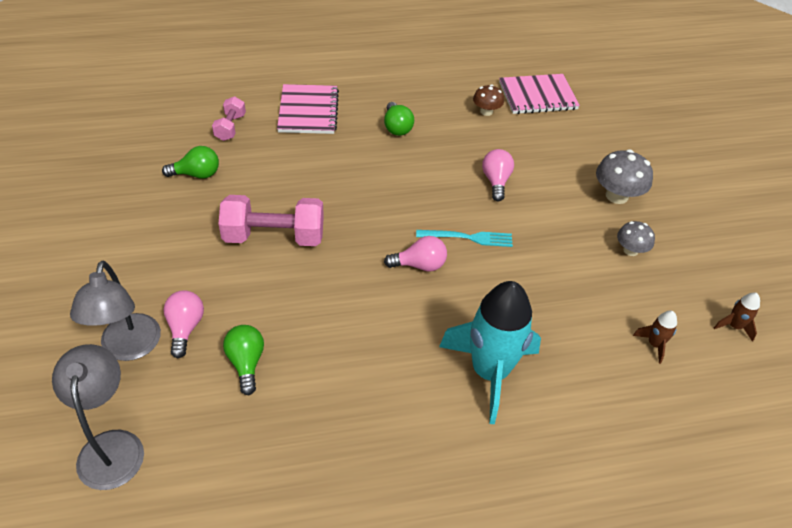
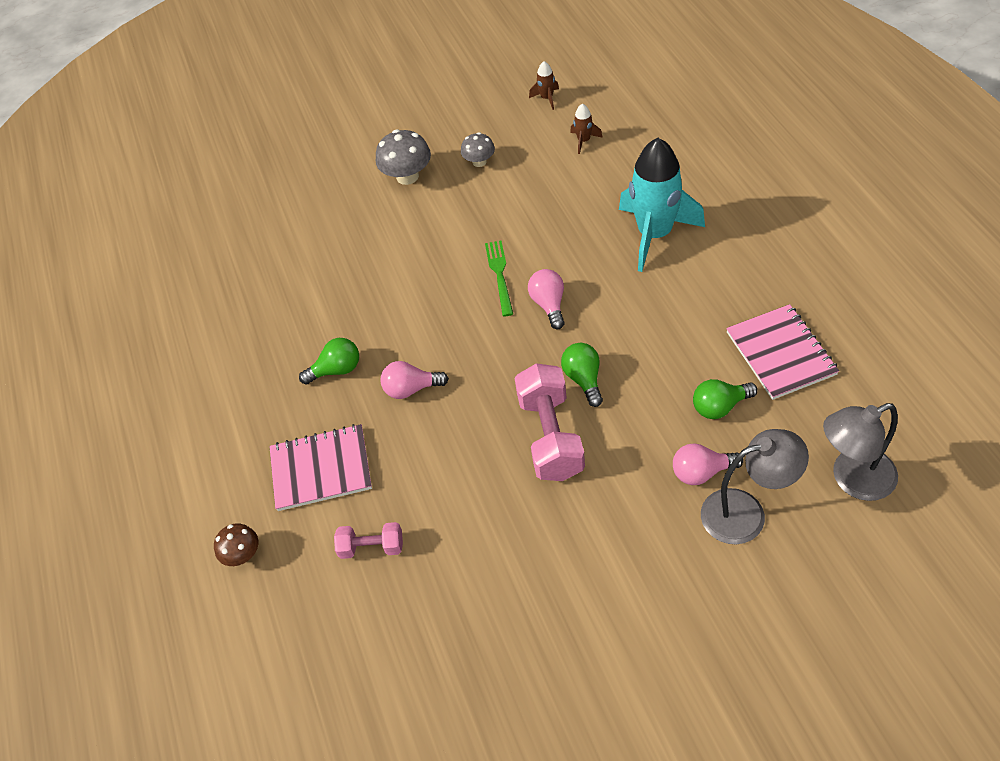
camera: 90 degrees left, 5 degrees up
green light bulb [162,146,219,178] -> green light bulb moved to [561,343,603,407]
turquoise fork [416,230,513,247] -> green fork [485,240,513,316]
brown mushroom [473,85,504,116] -> brown mushroom moved to [214,523,258,566]
pink light bulb [482,149,514,202] -> pink light bulb moved to [380,361,449,399]
pink notebook [499,74,580,114] -> pink notebook moved to [726,304,839,400]

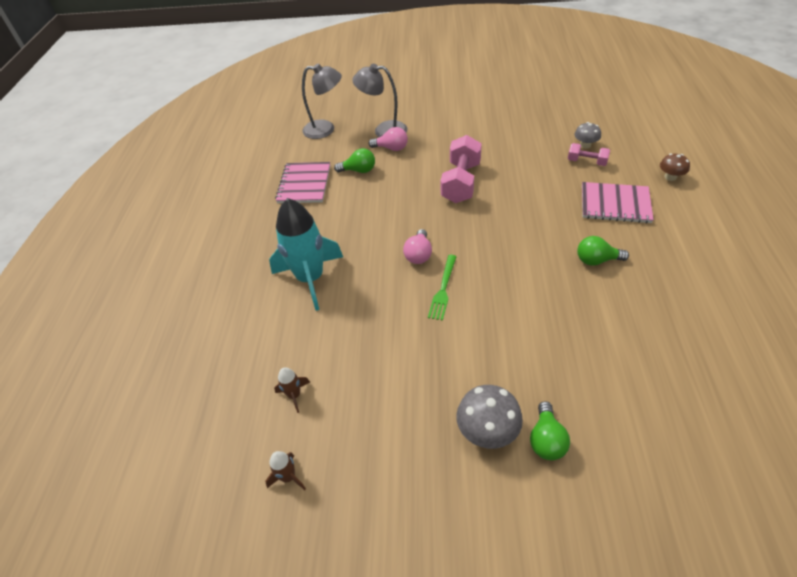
camera: 160 degrees left, 5 degrees down
pink light bulb [380,361,449,399] -> none
grey mushroom [461,132,495,167] -> grey mushroom moved to [574,122,601,149]
green light bulb [561,343,603,407] -> green light bulb moved to [530,401,570,460]

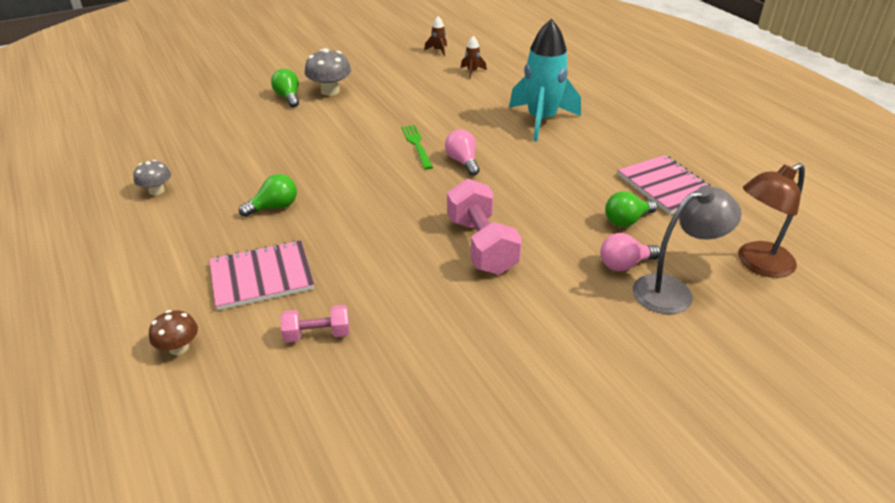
camera: 145 degrees right, 10 degrees down
grey lamp [302,63,342,139] -> brown lamp [738,163,805,278]
grey mushroom [574,122,601,149] -> grey mushroom moved to [133,160,171,195]

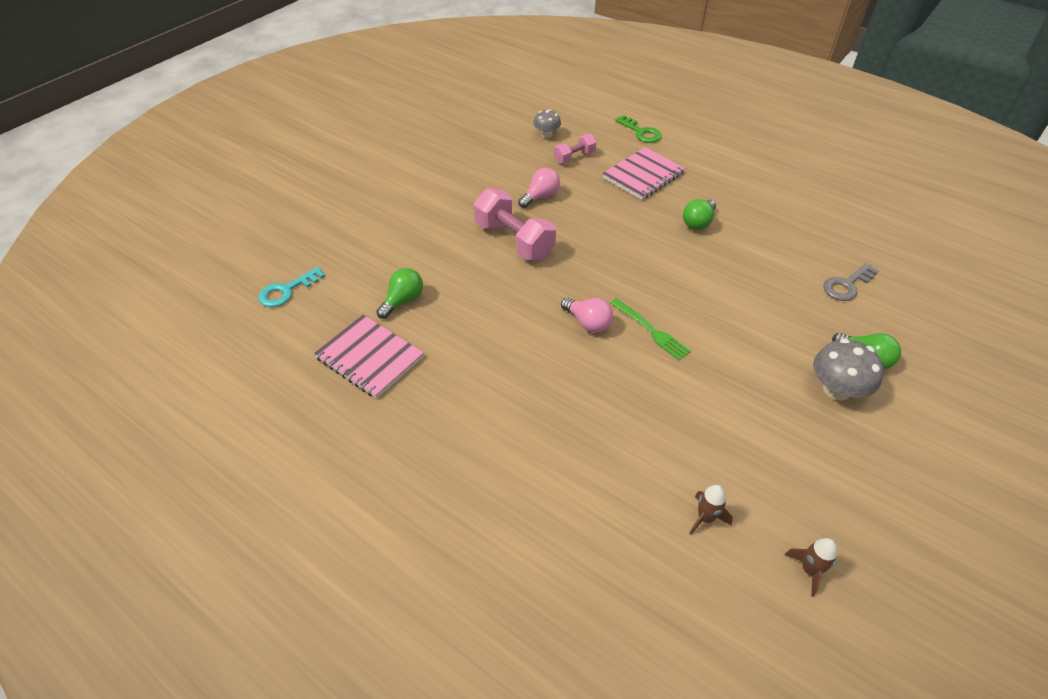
camera: 155 degrees right, 10 degrees up
grey mushroom [133,160,171,195] -> grey mushroom moved to [533,109,561,138]
brown mushroom [149,310,198,355] -> green key [615,115,662,143]
turquoise rocket [509,19,581,142] -> none
pink light bulb [600,233,660,271] -> pink light bulb moved to [518,168,560,208]
grey lamp [633,185,742,314] -> none
brown lamp [738,163,805,278] -> turquoise key [258,267,325,307]
none -> grey key [823,263,878,301]

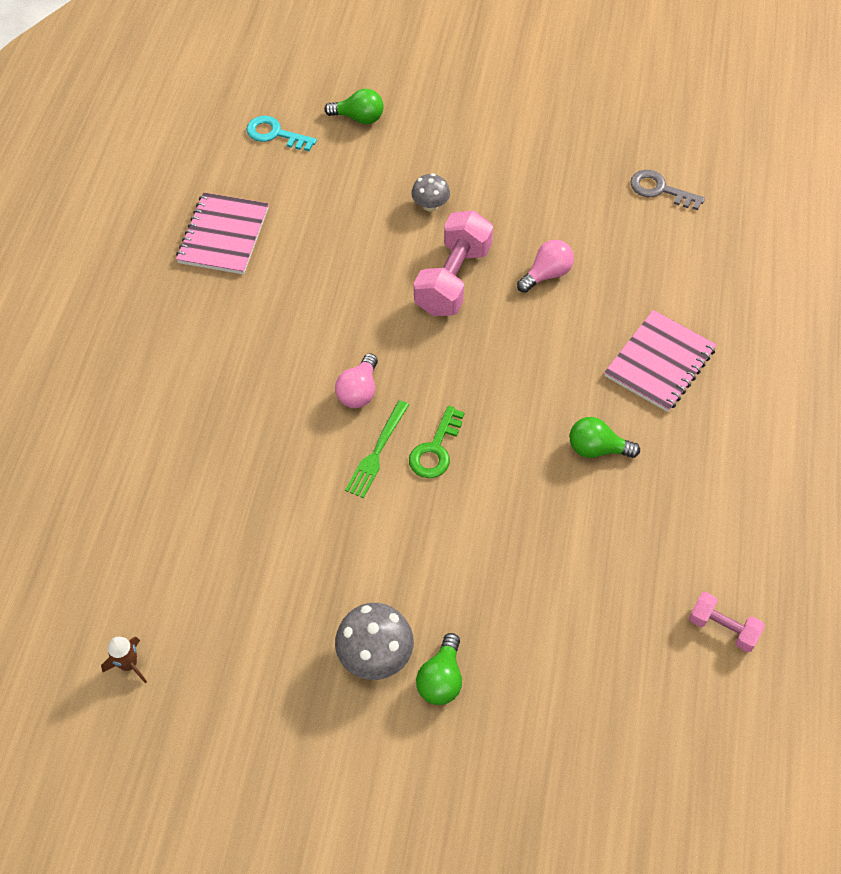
camera: 65 degrees right, 10 degrees up
green light bulb [376,268,423,319] -> green light bulb moved to [324,89,384,124]
pink light bulb [518,168,560,208] -> pink light bulb turned 60 degrees counterclockwise [517,240,574,293]
grey mushroom [533,109,561,138] -> grey mushroom moved to [411,173,450,211]
pink dumbbell [554,134,596,164] -> pink dumbbell moved to [689,592,765,652]
pink notebook [602,147,685,200] -> pink notebook turned 75 degrees counterclockwise [604,310,717,412]
green key [615,115,662,143] -> green key moved to [409,406,465,478]
brown rocket [689,485,733,535] -> none
grey key [823,263,878,301] -> grey key moved to [630,170,705,210]

